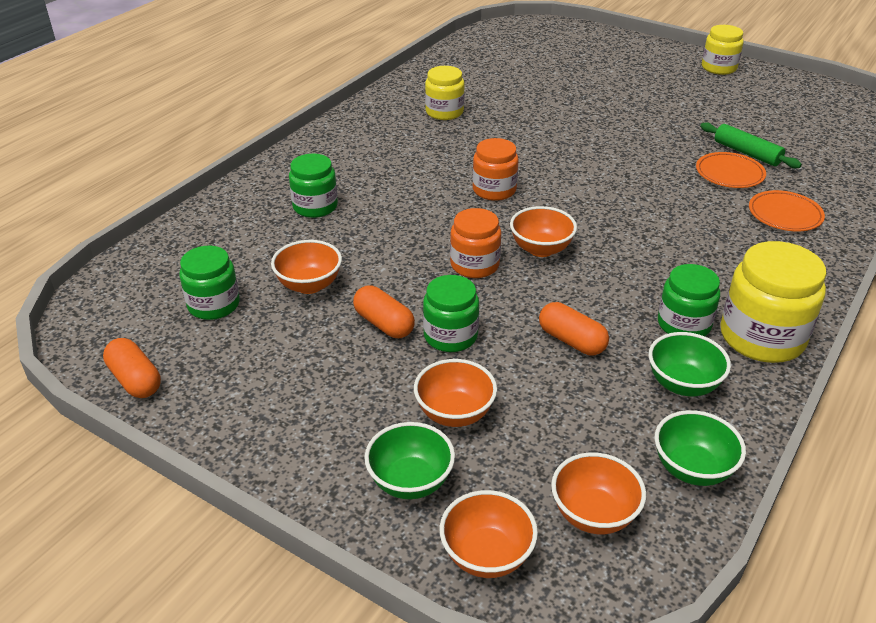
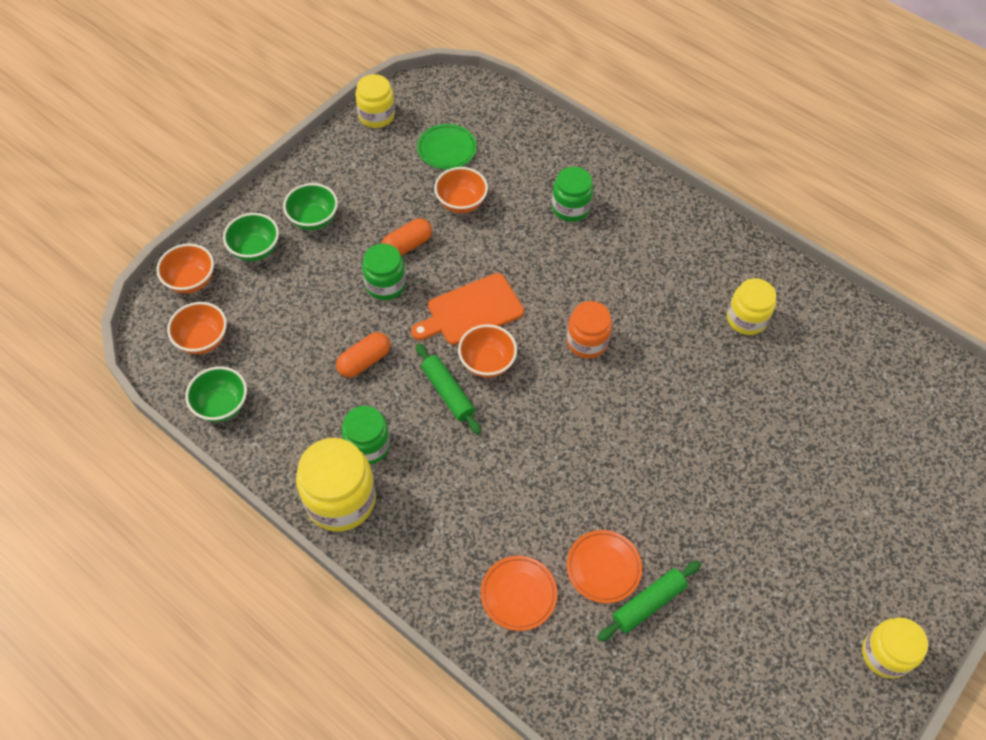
camera: 95 degrees right, 20 degrees up
orange capsule [103,338,161,398] -> yellow jar [355,74,395,128]
green jar [179,246,240,320] -> green plate [417,124,477,169]
orange bowl [414,359,497,427] -> none
orange jar [450,208,501,278] -> orange cutting board [411,273,524,345]
green bowl [649,332,731,396] -> green bowl moved to [283,183,338,230]
none -> green rolling pin [416,344,481,434]

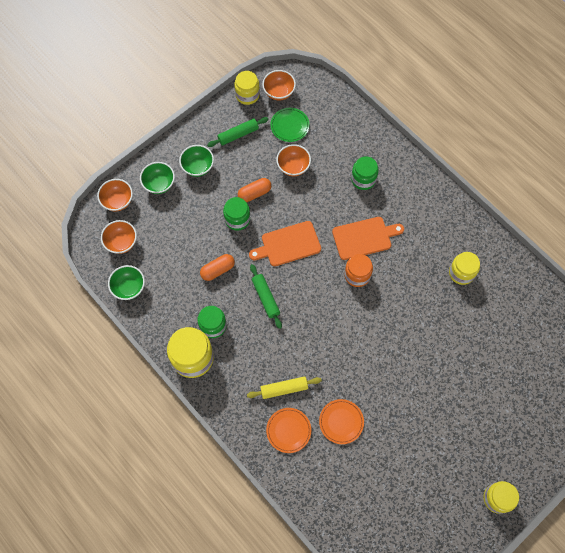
camera: 10 degrees right, 10 degrees up
orange bowl [458,324,517,378] -> orange bowl moved to [262,70,296,101]
green rolling pin [597,561,701,642] -> green rolling pin moved to [207,117,269,147]
none -> yellow rolling pin [247,376,322,399]
none -> orange cutting board [332,217,404,260]

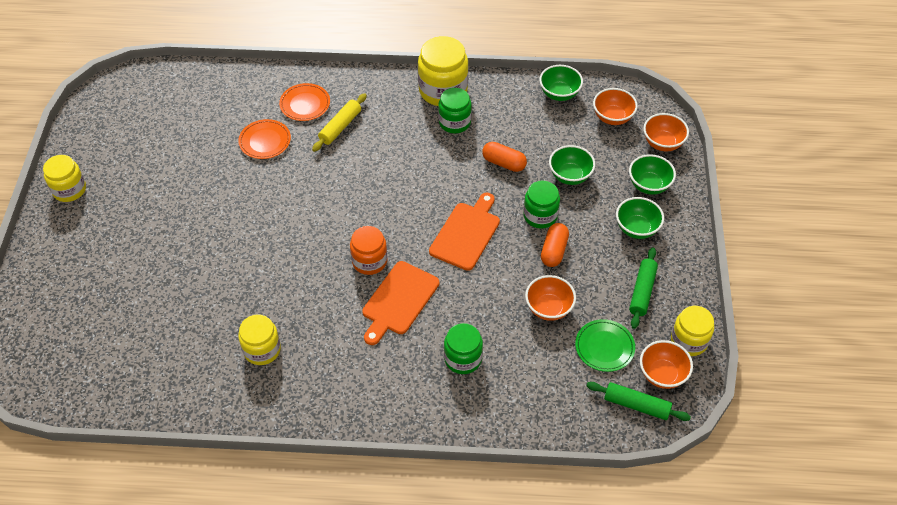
camera: 135 degrees right, 15 degrees down
orange capsule [200,254,235,281] -> orange capsule turned 75 degrees counterclockwise [482,142,527,172]
green rolling pin [250,264,282,329] -> green rolling pin moved to [586,382,691,421]
none -> green bowl [549,145,595,185]

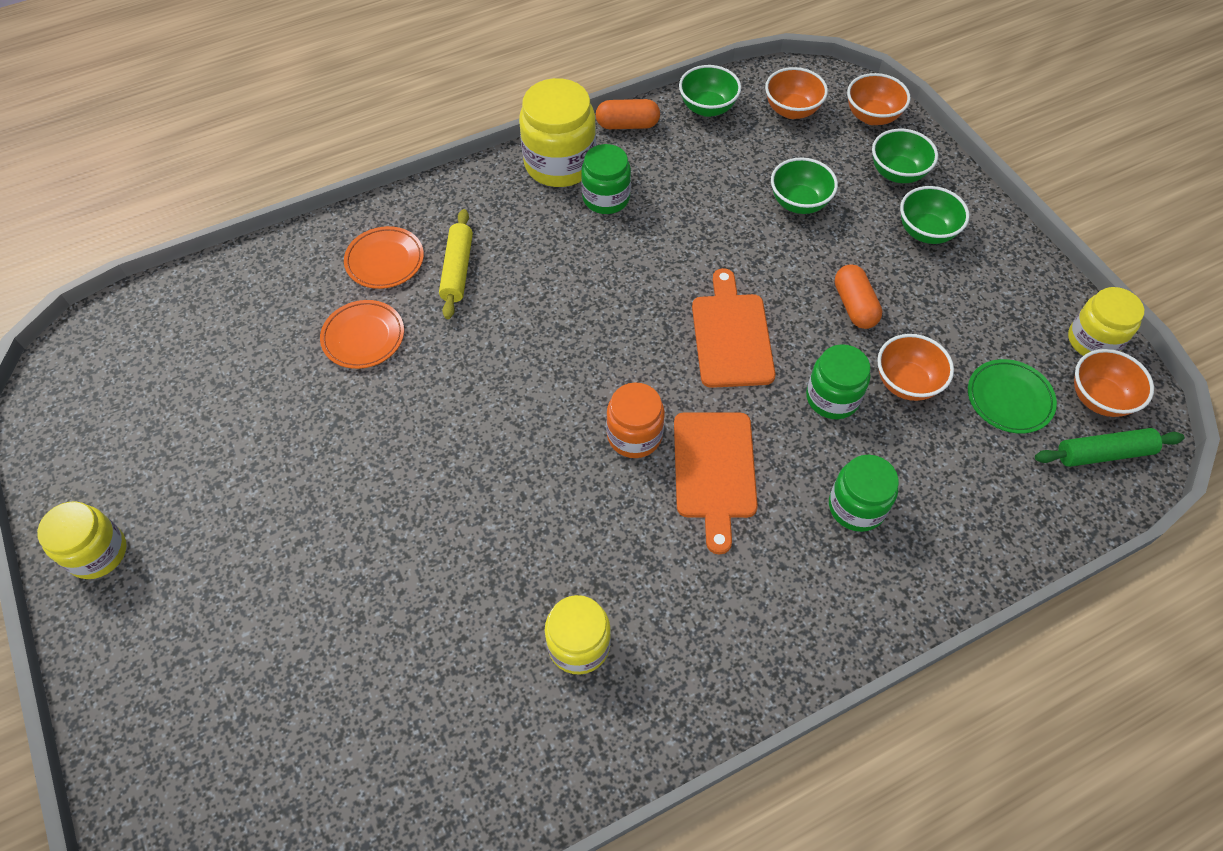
camera: 30 degrees left, 5 degrees up
orange capsule [482,142,527,172] -> orange capsule moved to [596,99,660,129]
green jar [523,181,560,229] -> green jar moved to [806,344,870,419]
green rolling pin [629,247,658,329] -> none

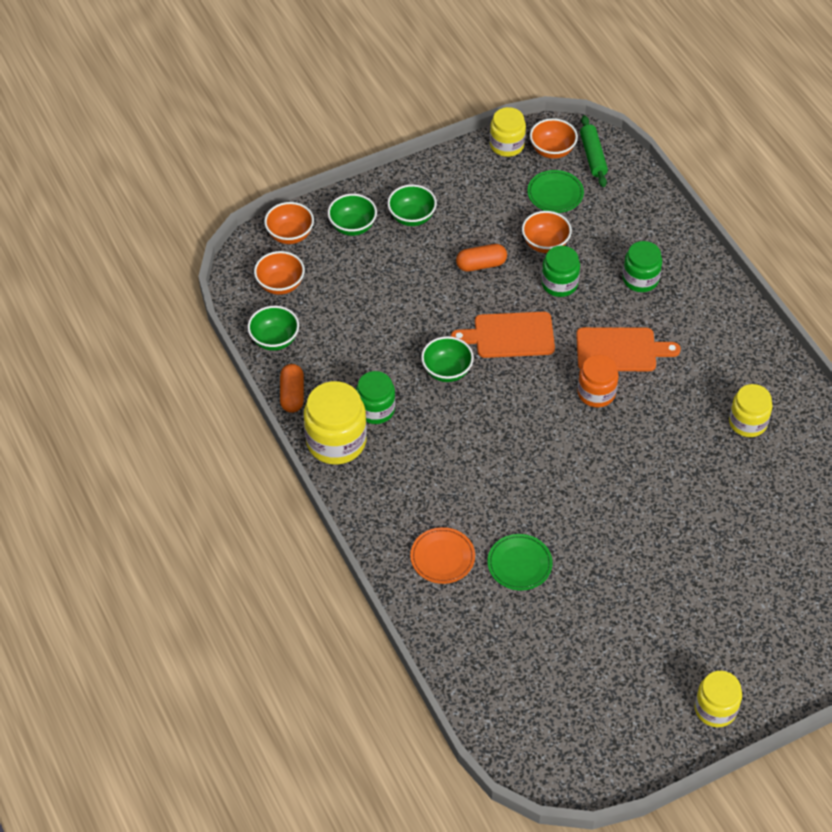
camera: 90 degrees left, 5 degrees down
orange plate [320,300,404,369] -> green plate [487,534,552,590]
yellow rolling pin [439,209,473,319] -> none
green bowl [771,158,838,214] -> green bowl moved to [421,336,474,382]

